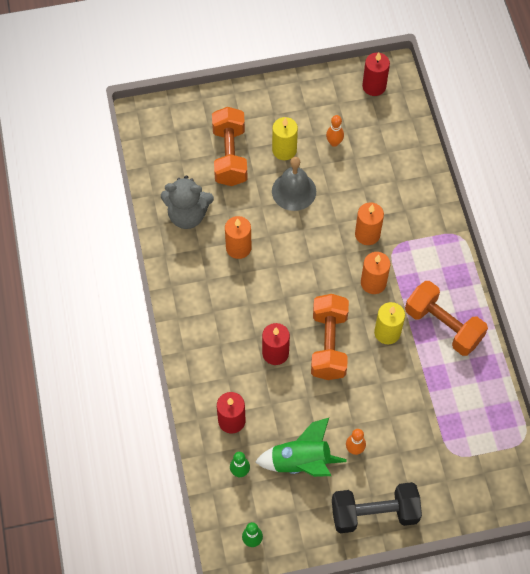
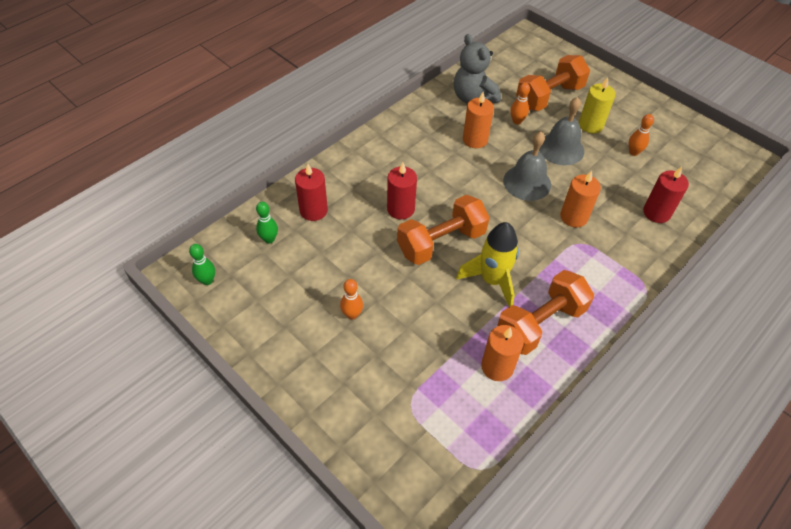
camera: 55 degrees right, 10 degrees down
green rocket [255,418,347,477] -> none
black dumbbell [332,482,422,533] -> none
orange candle [361,252,390,294] -> orange candle moved to [481,325,524,381]
red candle [362,52,390,96] -> red candle moved to [643,167,689,223]
yellow candle [374,302,405,344] -> yellow rocket [456,222,519,307]
orange dumbbell [405,281,488,356] -> orange dumbbell turned 45 degrees clockwise [497,270,594,355]
none -> grey bell [503,132,551,201]
none -> orange bowling pin [511,83,530,125]

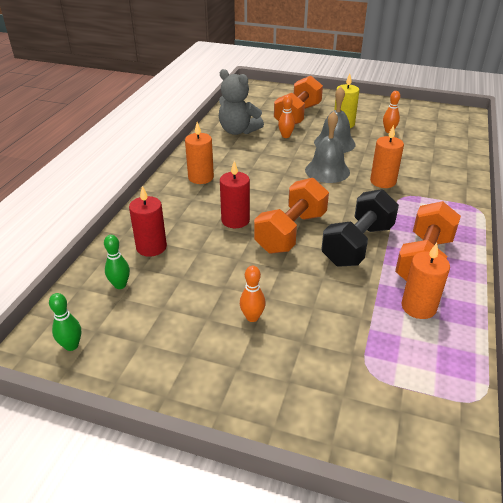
camera: 25 degrees left, 15 degrees down
yellow rocket [456,222,519,307] -> black dumbbell [321,189,399,267]
orange candle [463,92,494,148] -> orange candle moved to [185,122,214,184]
red candle [643,167,689,223] -> none

